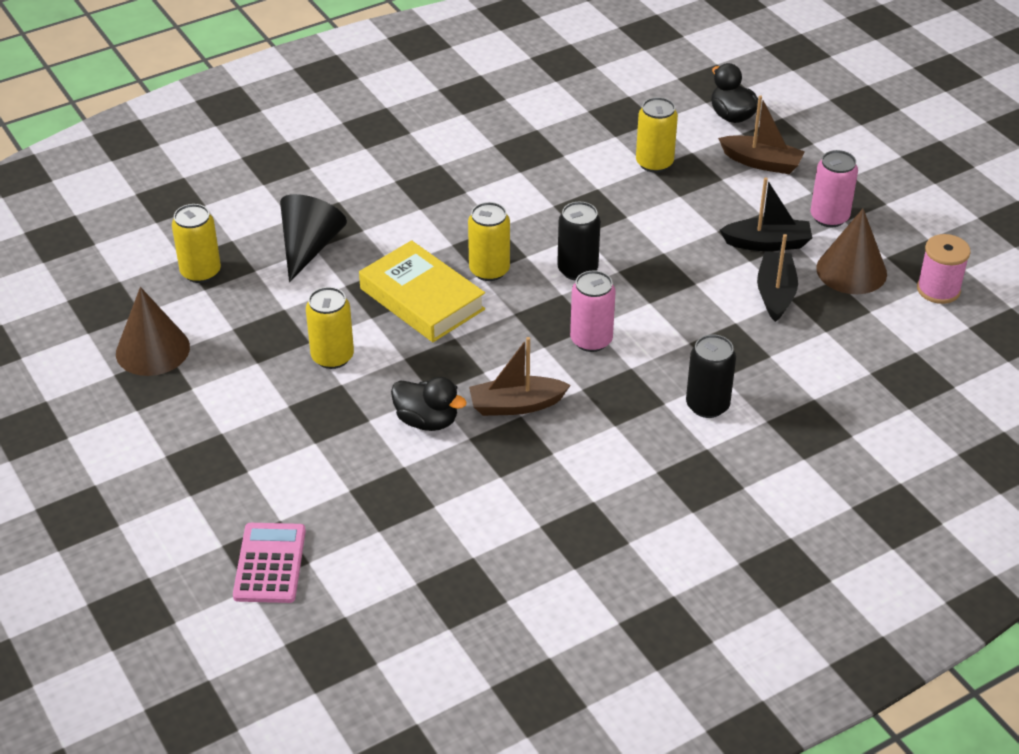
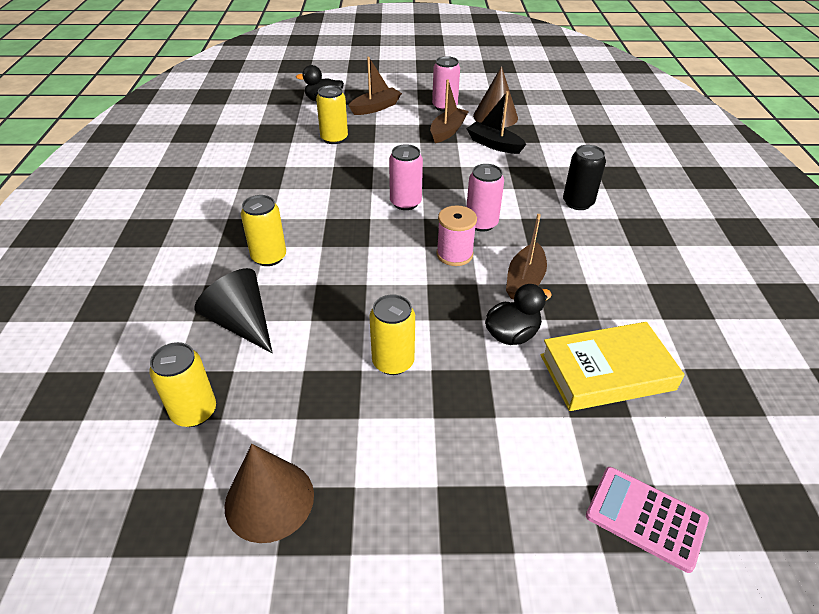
camera: 60 degrees left, 0 degrees up
yellow book [359,240,485,342] -> yellow book moved to [540,322,685,411]
yellow can [468,202,510,281] -> yellow can moved to [241,195,286,266]
black can [557,202,601,281] -> pink can [389,144,423,210]
black boat [720,177,812,251] -> brown boat [430,79,469,143]
pink spool [917,234,971,304] -> pink spool moved to [436,205,477,266]

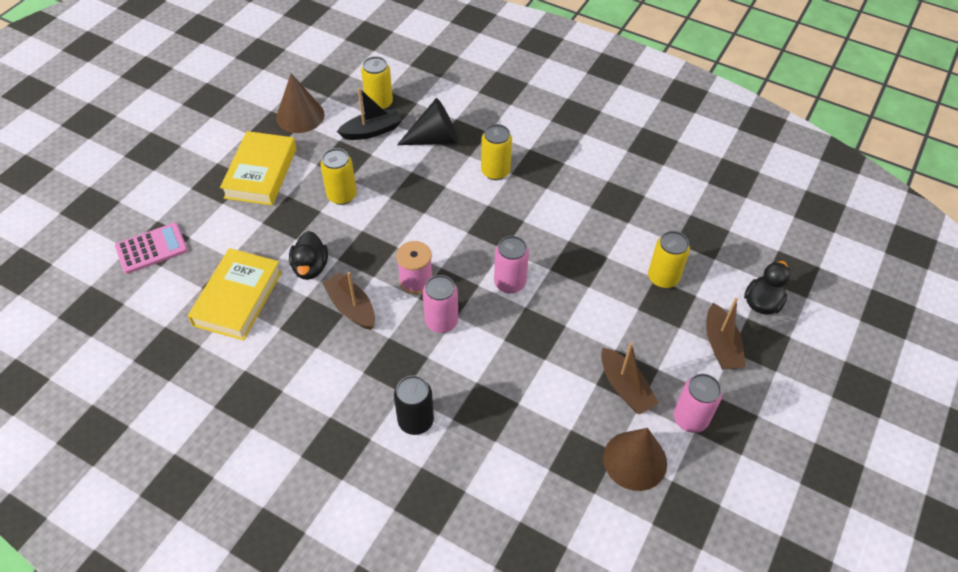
camera: 120 degrees right, 10 degrees up
black boat [466,91,526,154] -> black boat moved to [337,88,402,140]
none -> yellow book [220,131,296,206]

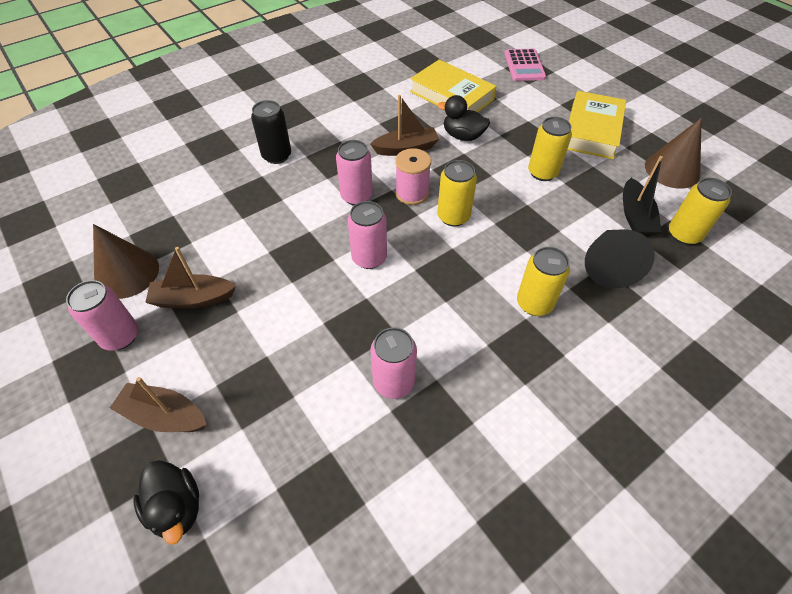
camera: 115 degrees right, 0 degrees up
yellow book [220,131,296,206] -> yellow book turned 75 degrees clockwise [567,91,626,159]
yellow can [648,231,690,288] -> yellow can moved to [437,160,477,227]
none -> pink can [370,327,417,399]

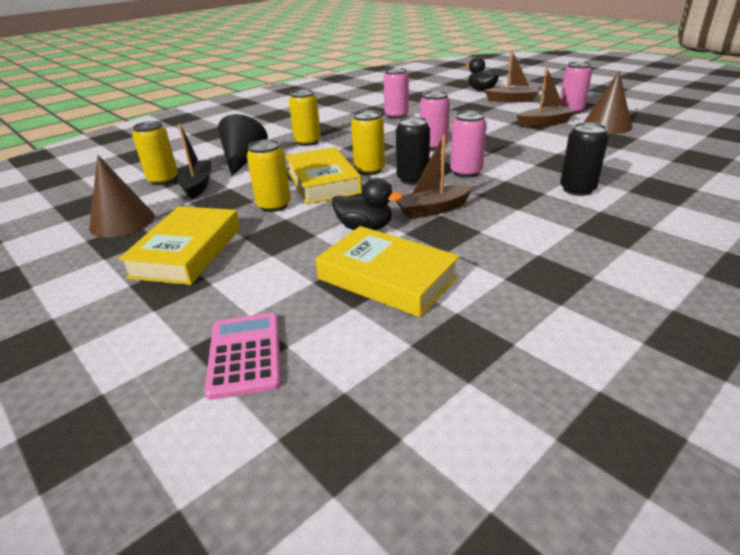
camera: 175 degrees right, 20 degrees down
pink spool [395,148,431,205] -> black can [396,117,430,184]
none -> yellow book [286,147,362,204]

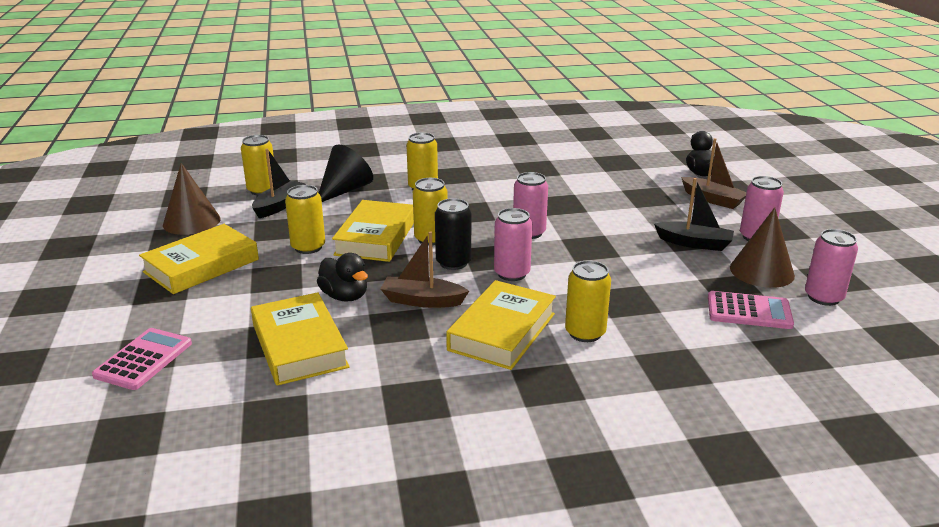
camera: 30 degrees right, 5 degrees down
pink can [383,68,409,119] -> pink can moved to [805,229,858,306]
brown boat [516,67,576,127] -> black boat [654,178,734,251]
black can [560,122,609,196] -> yellow can [565,260,611,342]
none -> yellow book [446,280,556,370]
none -> pink calculator [708,291,794,329]

